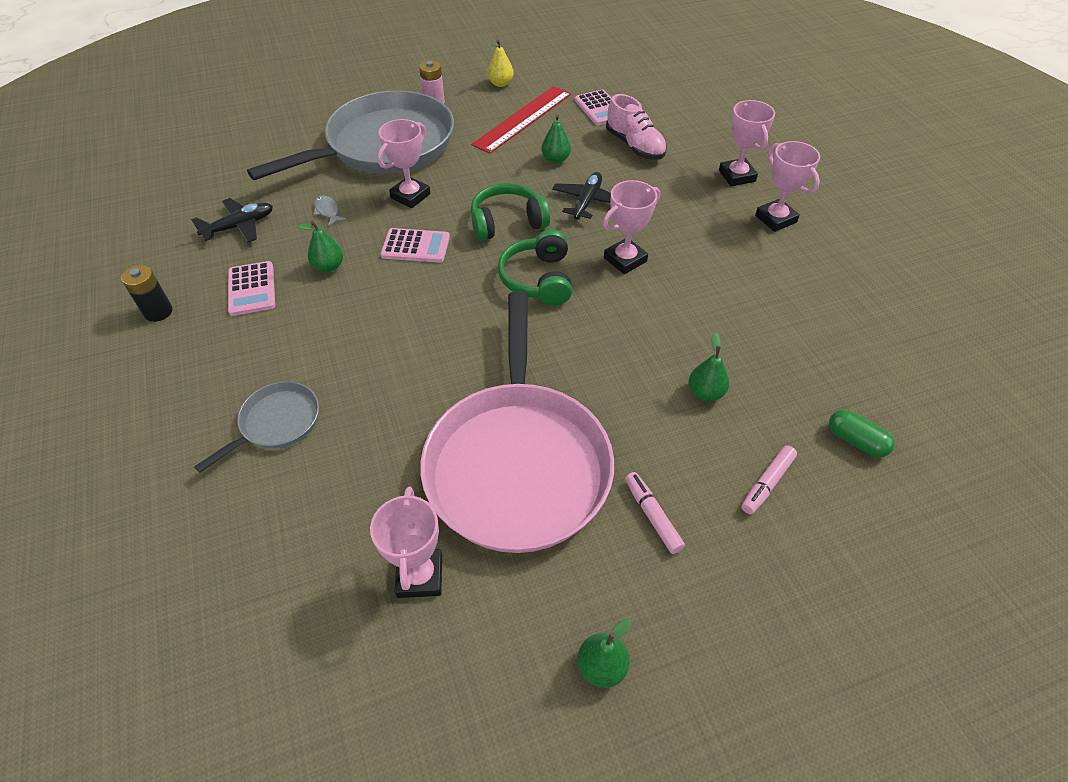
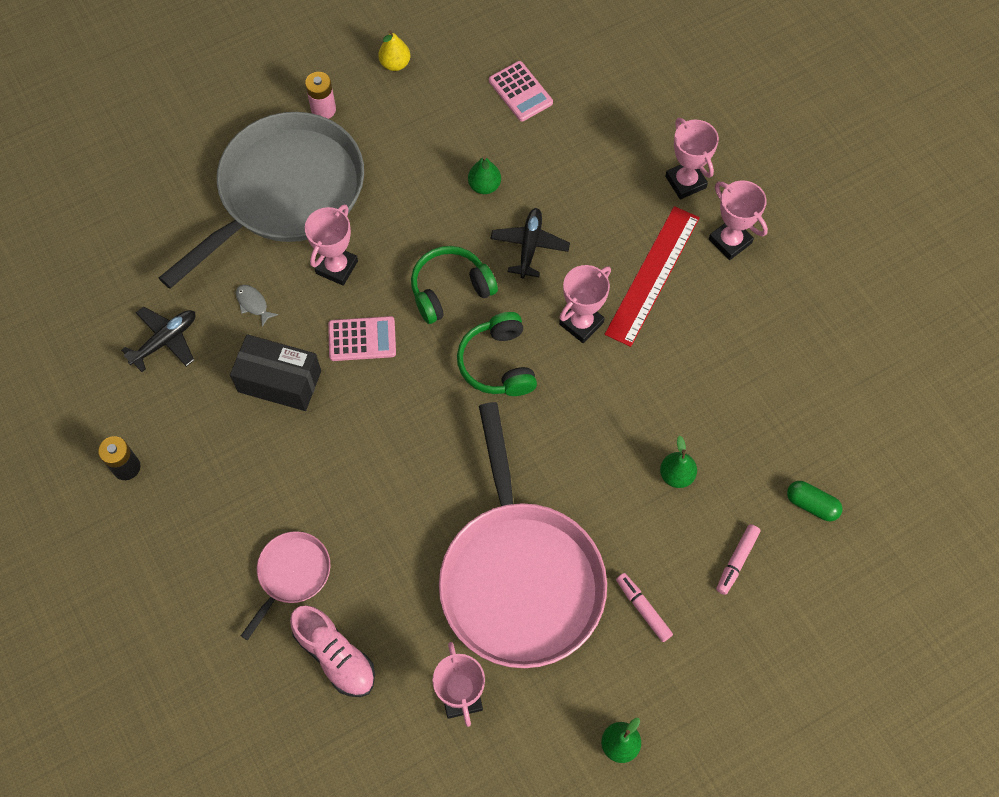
camera: 10 degrees left, 15 degrees up
grey pan [194,381,319,473] -> pink pan [241,531,330,640]
pink calculator [228,261,275,316] -> none
green pear [296,221,343,272] -> black box [230,334,321,411]
red ruler [471,86,571,154] -> red ruler moved to [605,206,700,347]
pink shoe [606,94,667,160] -> pink shoe moved to [290,605,375,697]

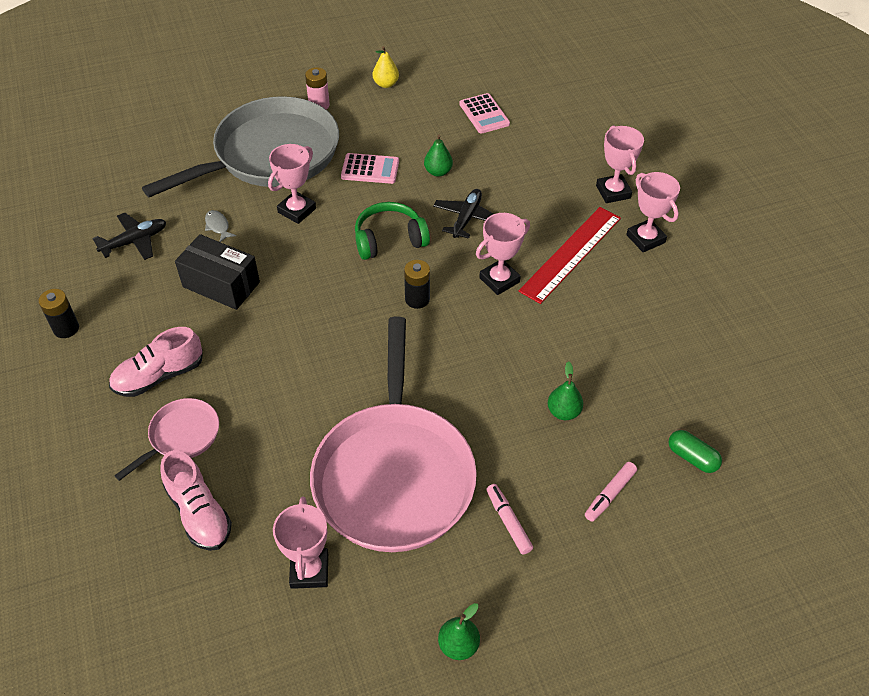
camera: 10 degrees right, 15 degrees down
pink calculator [328,316,396,361] -> pink calculator moved to [341,153,399,184]
green headphones [457,312,537,396] -> black battery [404,260,430,309]
none -> pink shoe [109,327,203,397]

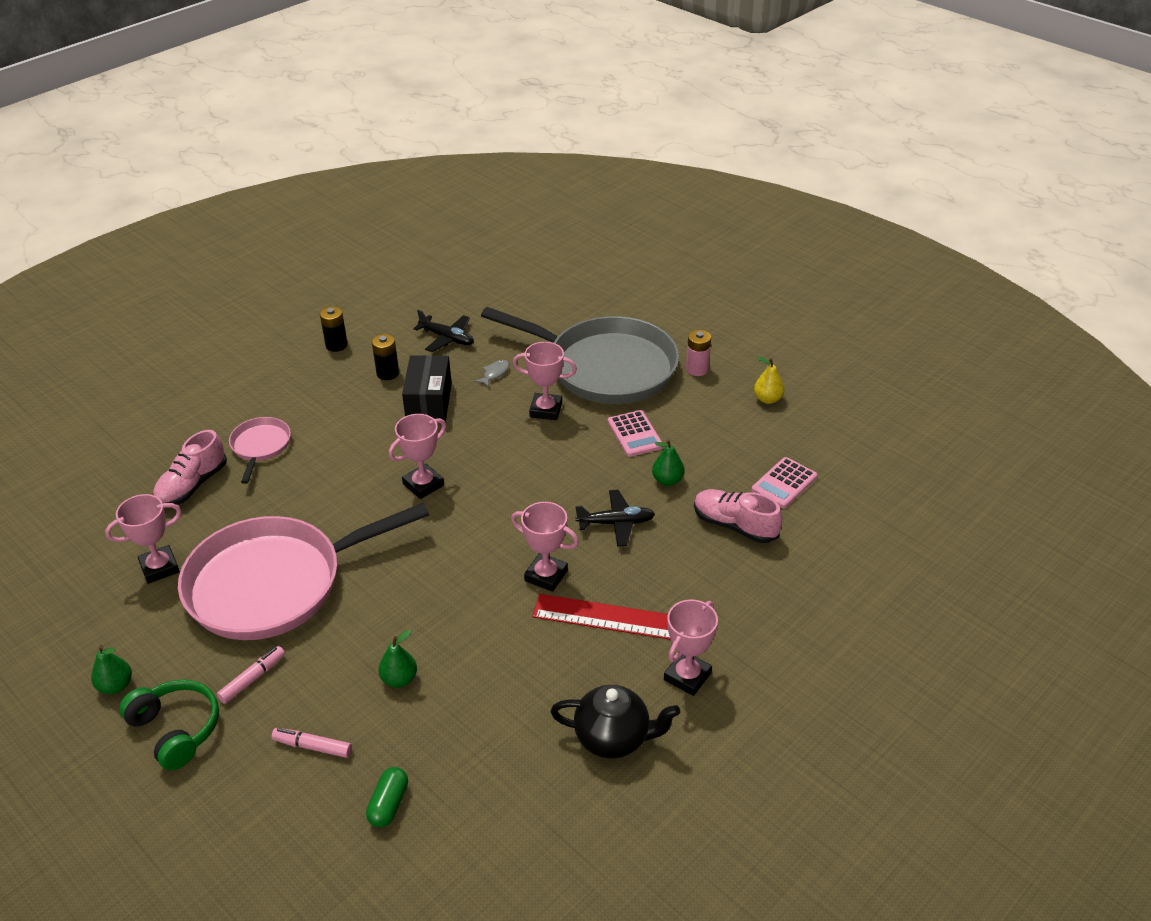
camera: 65 degrees right, 10 degrees down
pink shoe [109,327,203,397] -> pink shoe moved to [694,489,783,543]
pink pan [114,398,219,481] -> pink pan turned 105 degrees counterclockwise [229,417,291,484]
green headphones [355,202,430,260] -> green headphones moved to [119,679,219,771]
black battery [404,260,430,309] -> black battery moved to [372,334,399,380]
pink trophy [596,125,644,203] -> pink trophy moved to [389,414,446,499]
none -> black teapot [550,685,680,759]

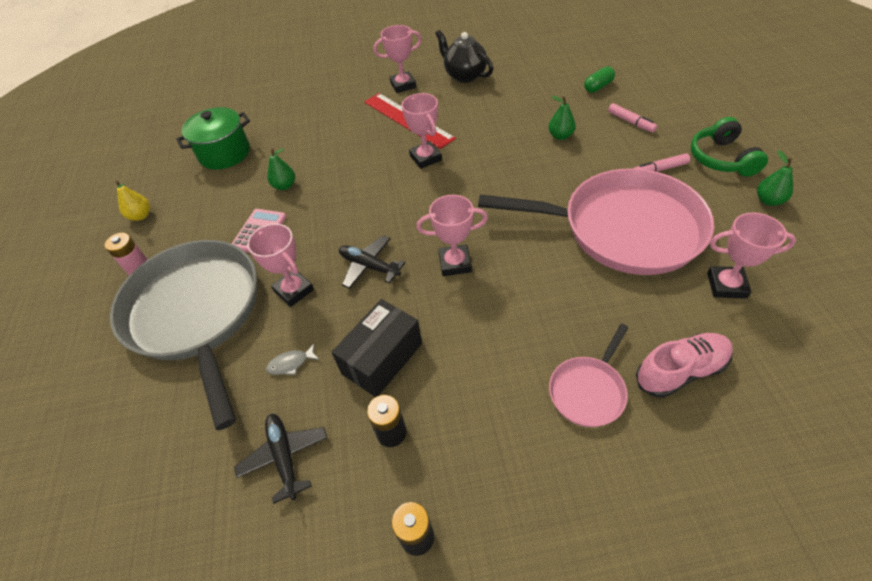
camera: 140 degrees left, 10 degrees up
black plane [575,490,655,547] -> black plane moved to [339,235,405,289]
pink shoe [694,489,783,543] -> none
pink calculator [751,457,817,508] -> green pot [176,107,250,170]

